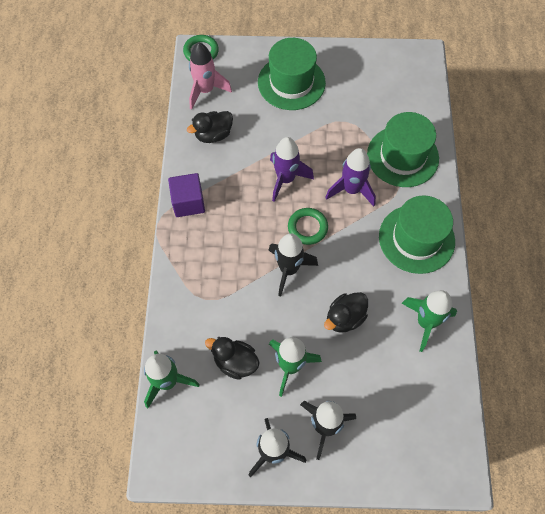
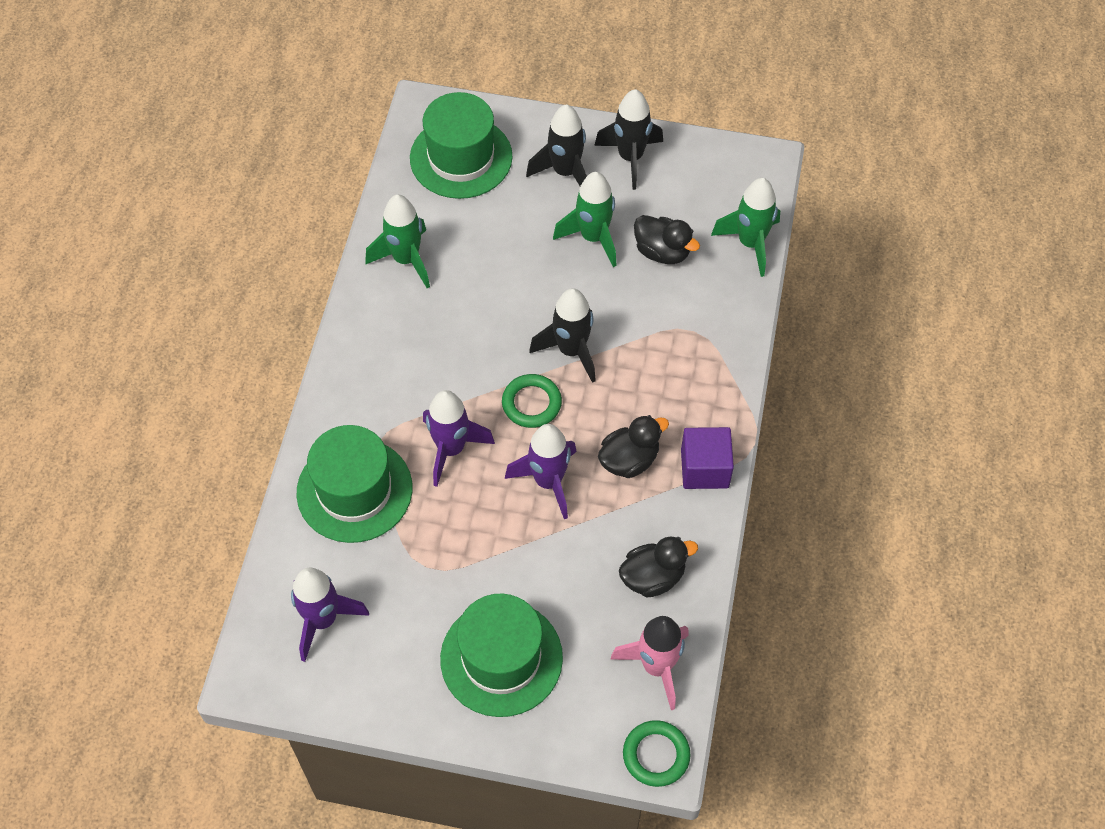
camera: 170 degrees left, 5 degrees down
black duck [324,292,368,333] -> black duck moved to [598,415,669,478]
green hat [379,195,455,274] -> green hat moved to [410,92,513,199]
none -> purple rocket [291,568,369,662]

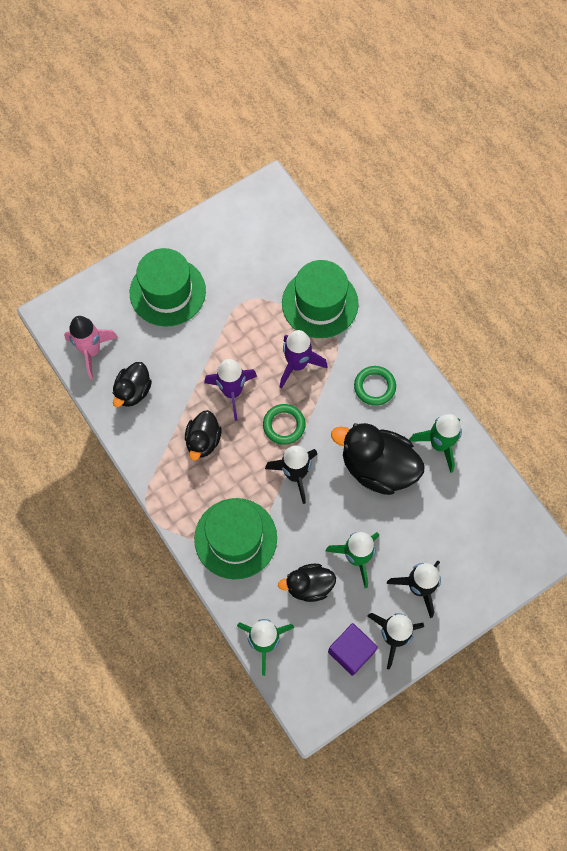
camera: 135 degrees right, 10 degrees up
purple rocket [291,568,369,662] -> none
green hat [410,92,513,199] -> green hat moved to [194,498,277,580]
green ring [623,720,691,787] -> green ring moved to [354,366,396,406]
purple cube [681,427,734,489] -> purple cube moved to [328,623,378,676]
none -> black duck [331,423,425,495]

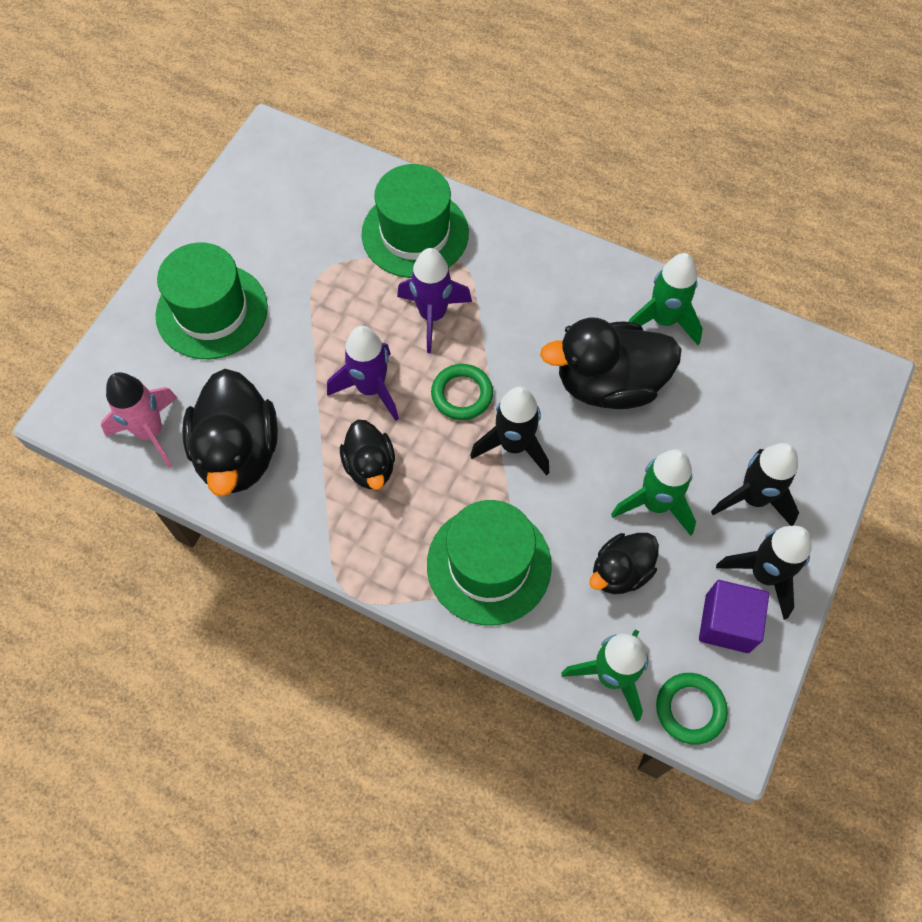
camera: 30 degrees left, 5 degrees down
black duck [113,362,152,407] -> black duck [182,369,278,497], size x1.73
green ring [354,366,396,406] -> green ring moved to [656,673,728,745]

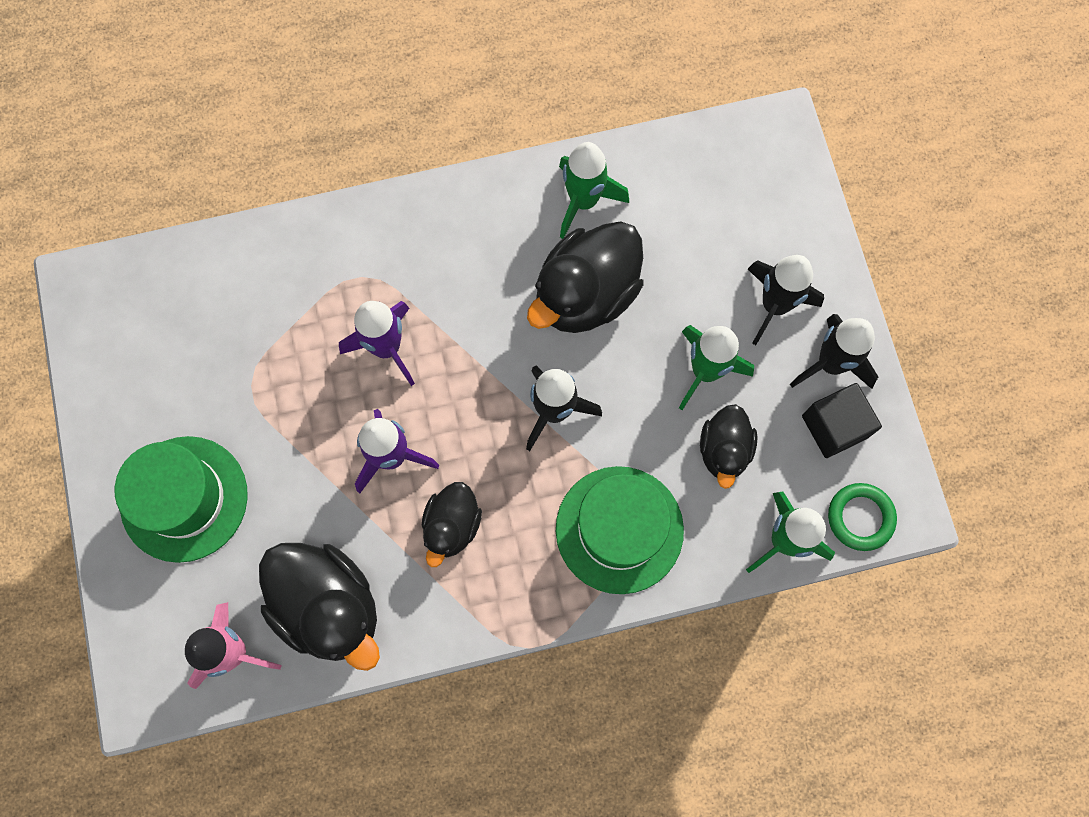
camera: 40 degrees left, 10 degrees up
black duck [340,419,395,490] -> black duck turned 75 degrees clockwise [422,482,482,567]
green hat [362,164,469,278] -> none
green ring [431,364,493,420] -> none
purple cube [699,580,769,653] -> black cube [802,383,882,458]

